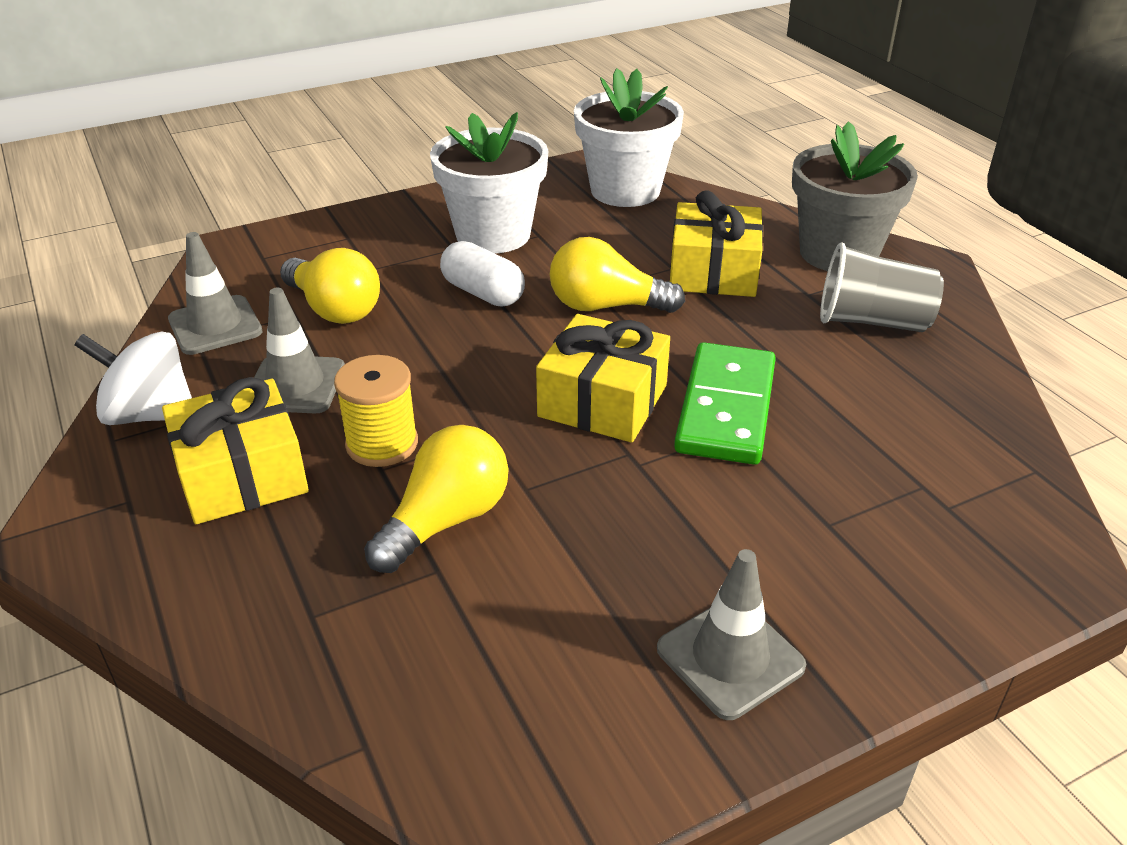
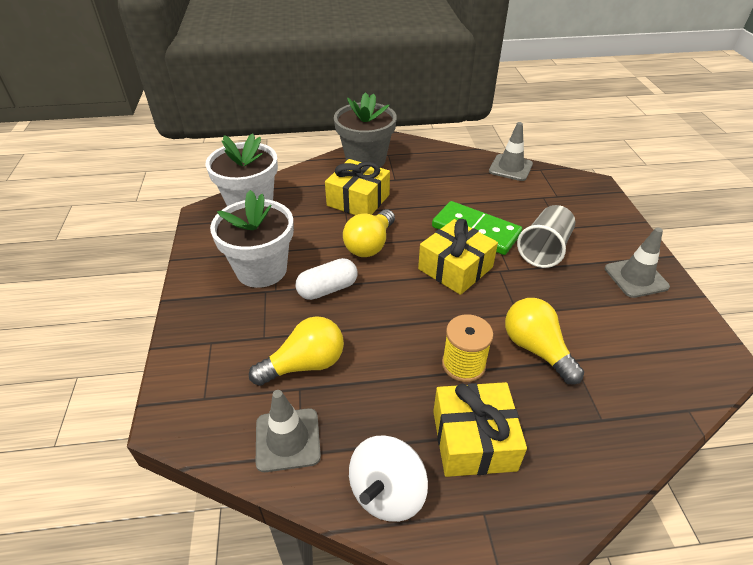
camera: 70 degrees left, 5 degrees up
grey traffic cone [254,288,345,413] -> grey traffic cone moved to [489,122,533,181]
grey cup [820,242,944,332] -> grey cup moved to [517,205,575,268]

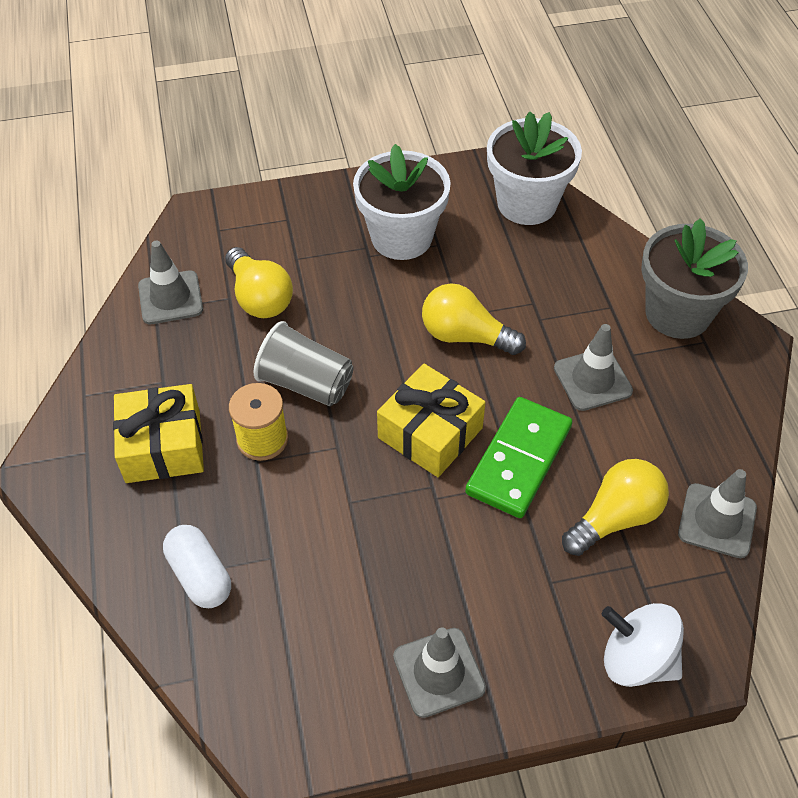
camera: 85 degrees right, 10 degrees up
white capsule [295,258,357,300] -> white capsule moved to [163,525,231,608]
yellow gift [325,159,390,215] -> none
white spinning top [349,435,428,522] -> white spinning top moved to [602,603,684,687]
yellow light bulb [505,298,584,385] -> yellow light bulb moved to [562,459,669,556]
grey cup [517,205,575,268] -> grey cup moved to [254,321,353,406]
none -> grey traffic cone [554,324,633,411]

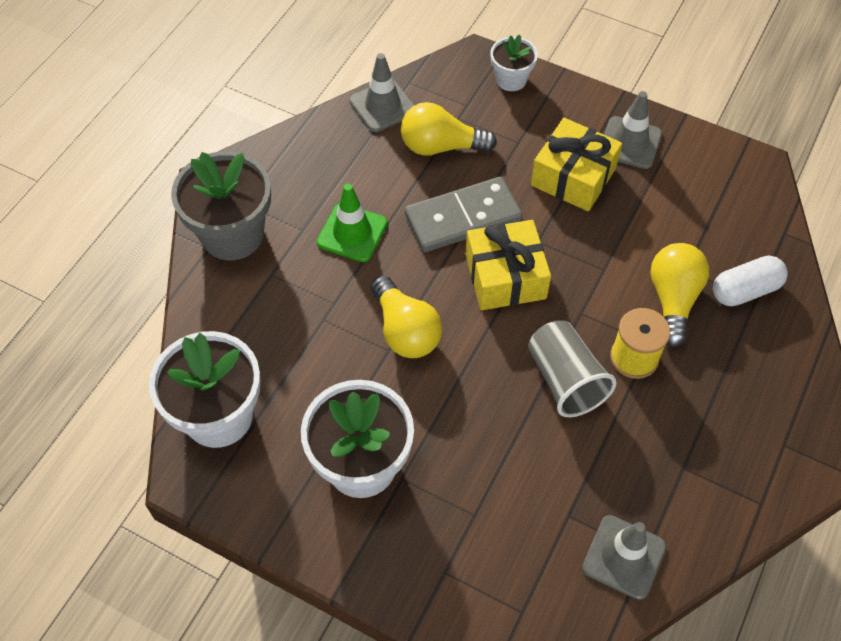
camera: 140 degrees left, 5 degrees up
yellow gift [113,384,204,483] -> yellow gift moved to [531,118,622,211]
white capsule [163,525,231,608] -> white capsule turned 60 degrees clockwise [713,256,788,306]
yellow light bulb [225,247,293,318] -> yellow light bulb moved to [650,243,709,347]
green domino [465,397,572,518] -> grey domino [405,177,522,252]
grey traffic cone [554,324,633,411] -> green traffic cone [317,184,388,262]
white spinning top [602,603,684,687] -> white flower pot [490,34,538,91]

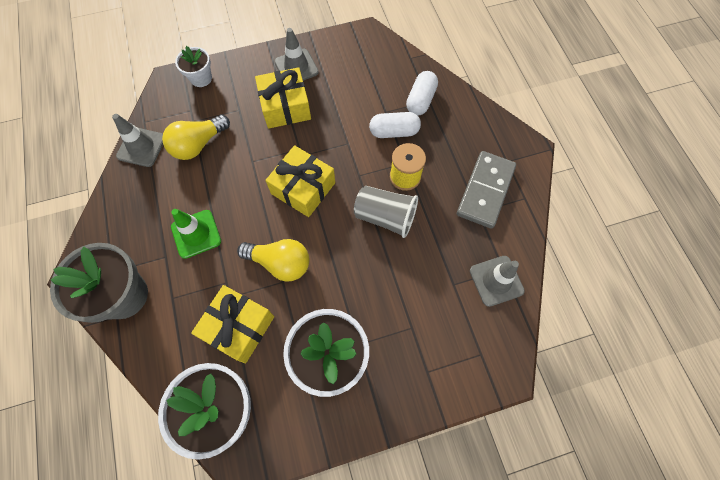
camera: 45 degrees left, 10 degrees up
grey domino [405,177,522,252] -> grey domino moved to [457,151,516,229]
yellow light bulb [650,243,709,347] -> white capsule [369,112,421,138]
none -> yellow gift [191,285,274,364]

